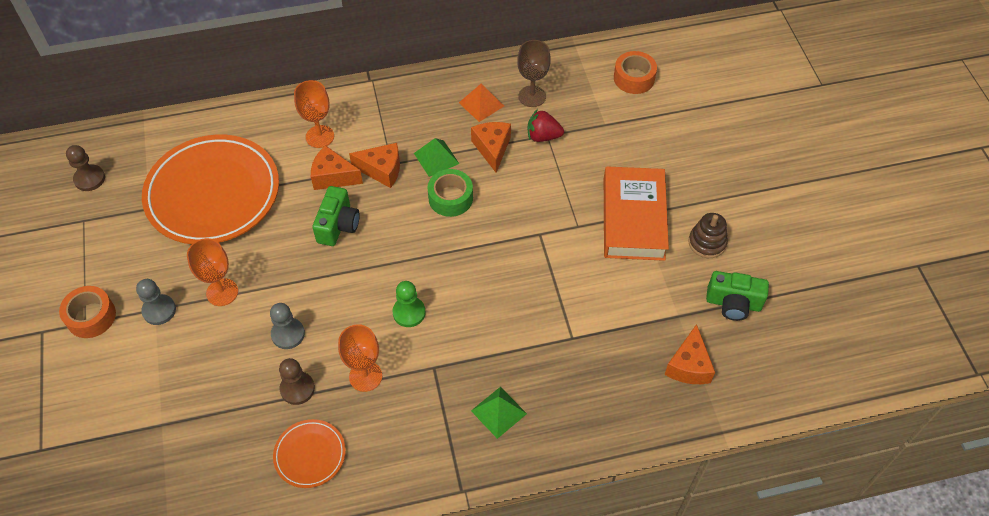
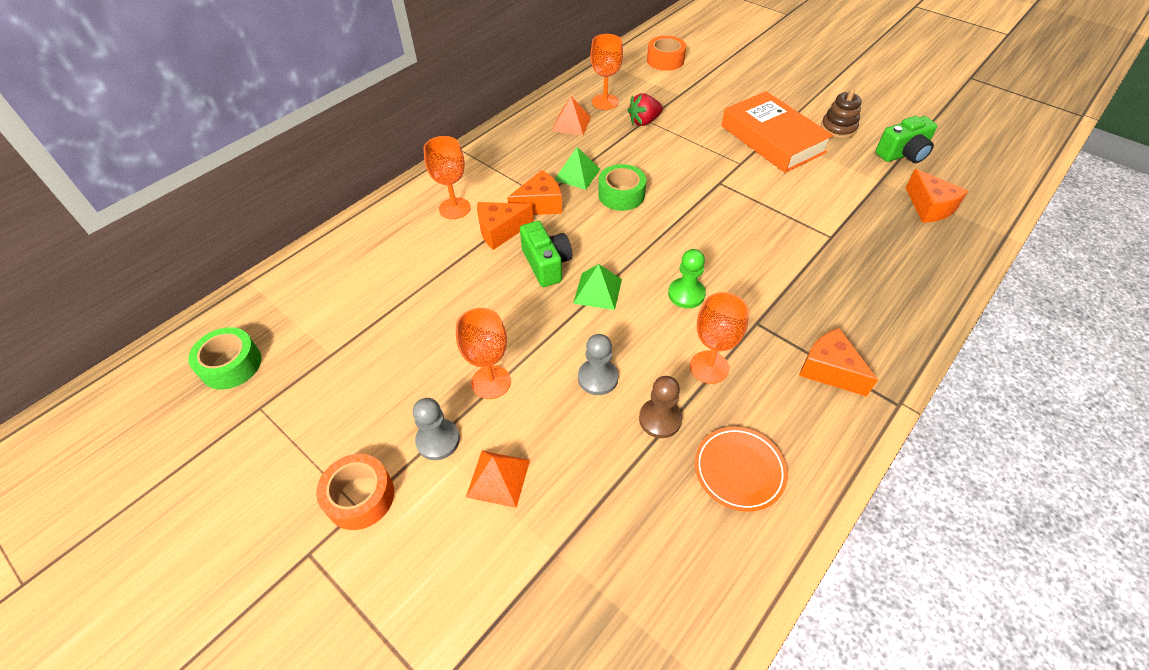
camera: 35 degrees left, 5 degrees down
brown pawn [66,145,105,191] -> green tape [188,327,261,390]
orange plate [142,135,279,244] -> none
orange cheese [471,122,511,173] -> orange cheese moved to [799,328,878,397]
green pyramid [471,387,527,439] -> green pyramid moved to [573,264,622,310]
brown goblet [517,40,551,107] -> orange goblet [590,34,623,110]
none -> orange pyramid [466,451,530,508]

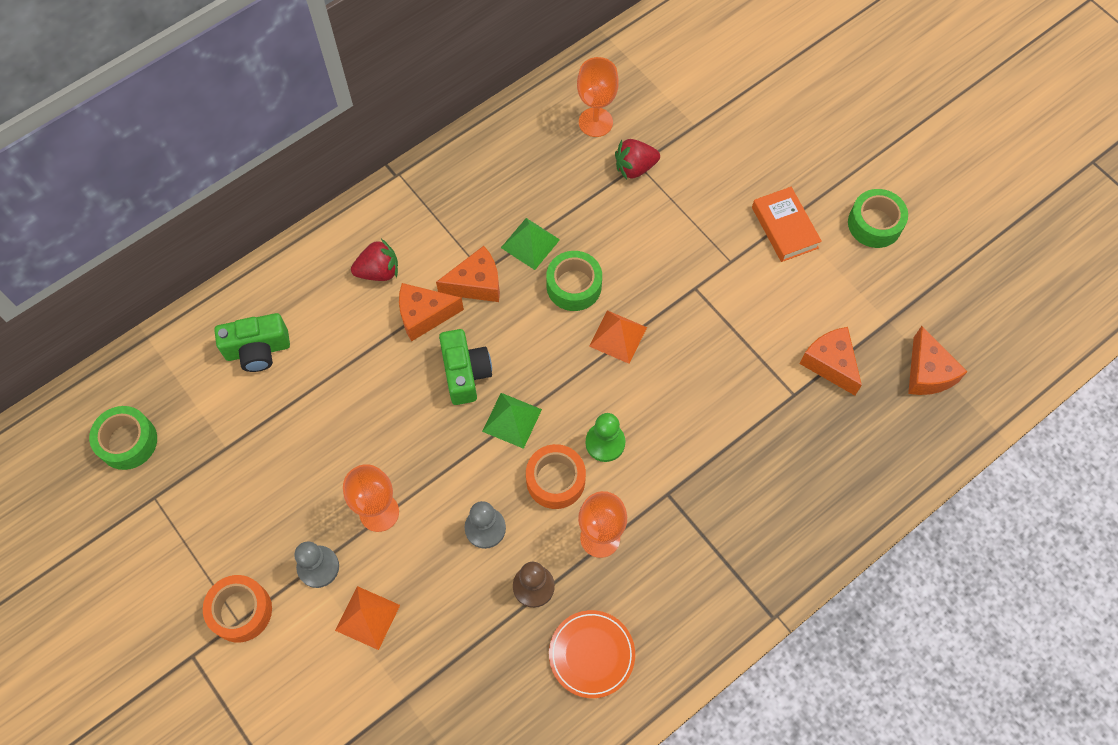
camera: 10 degrees right, 15 degrees up
orange goblet [423,136,471,219] -> red strawberry [351,239,398,281]
orange pyramid [552,97,591,136] -> orange pyramid moved to [589,310,647,364]
orange tape [647,36,686,71] -> orange tape moved to [526,444,586,509]
orange book [721,91,833,173] -> orange book [752,187,822,262], size x0.59
orange cheese [799,328,878,397] -> orange cheese moved to [799,327,862,395]
brown stacking toy [821,88,862,139] -> green tape [848,189,908,248]
green camera [875,116,937,163] -> green camera moved to [214,313,290,372]

